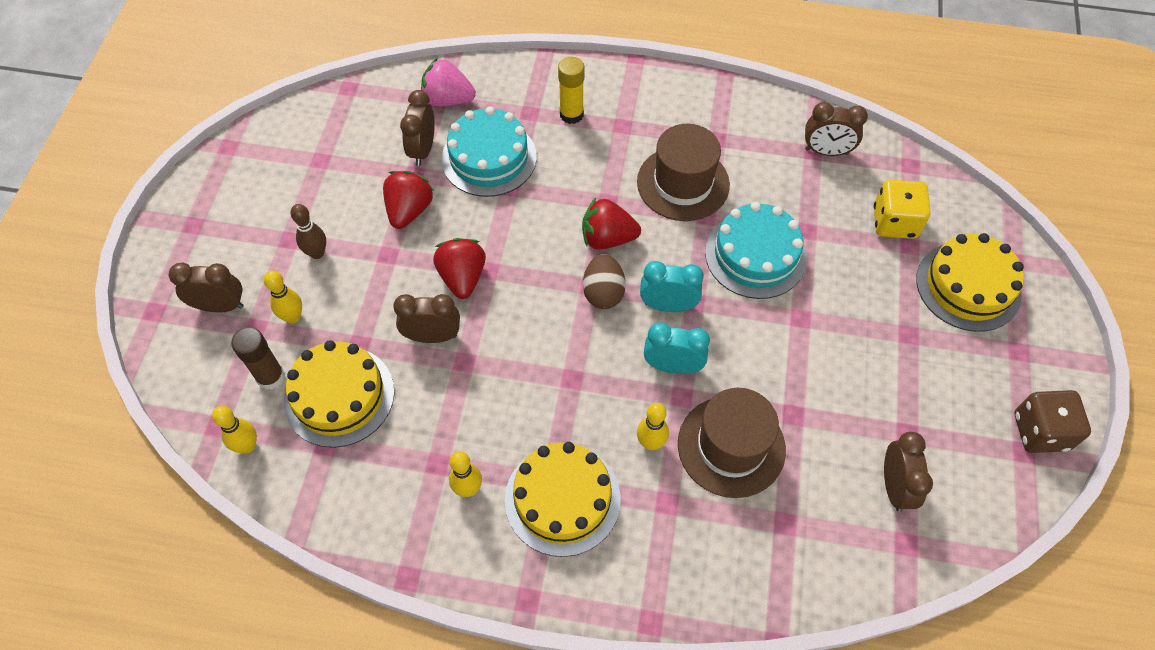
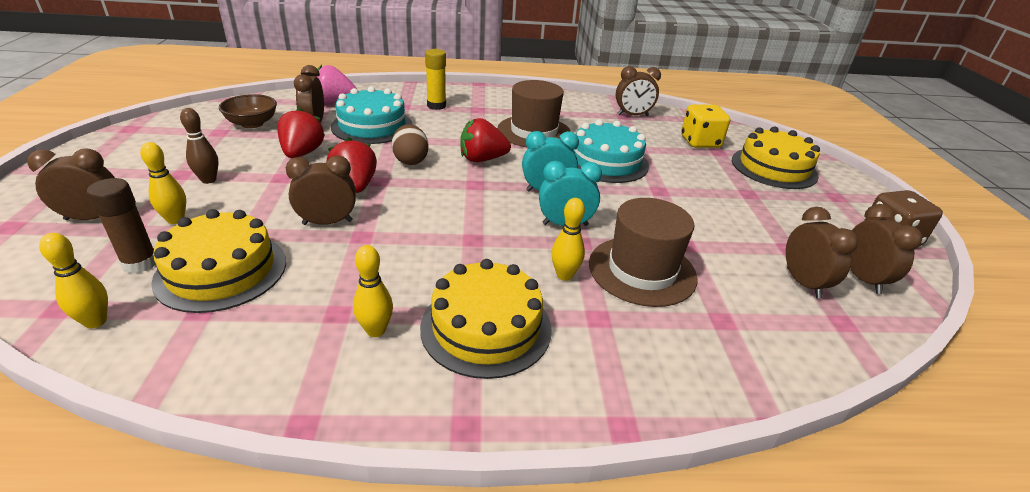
camera: 15 degrees left, 25 degrees down
brown egg [583,254,626,309] -> brown egg moved to [391,124,429,165]
none -> brown bowl [219,94,277,128]
none -> brown clock [850,204,923,294]

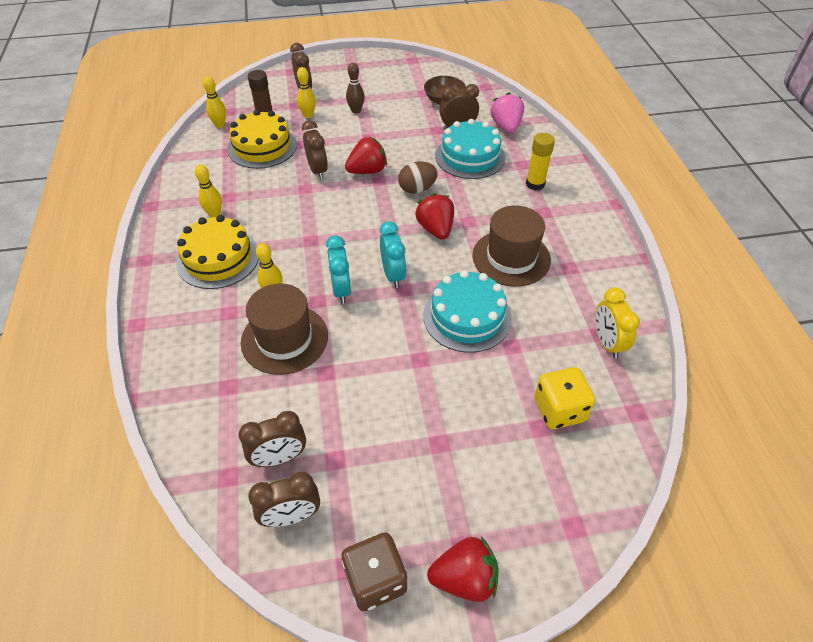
camera: 85 degrees right, 15 degrees up
red strawberry [277,107,325,158] -> red strawberry moved to [427,537,499,602]
brown clock [616,66,661,116] -> yellow clock [595,287,640,359]
yellow cake [732,127,820,189] -> none

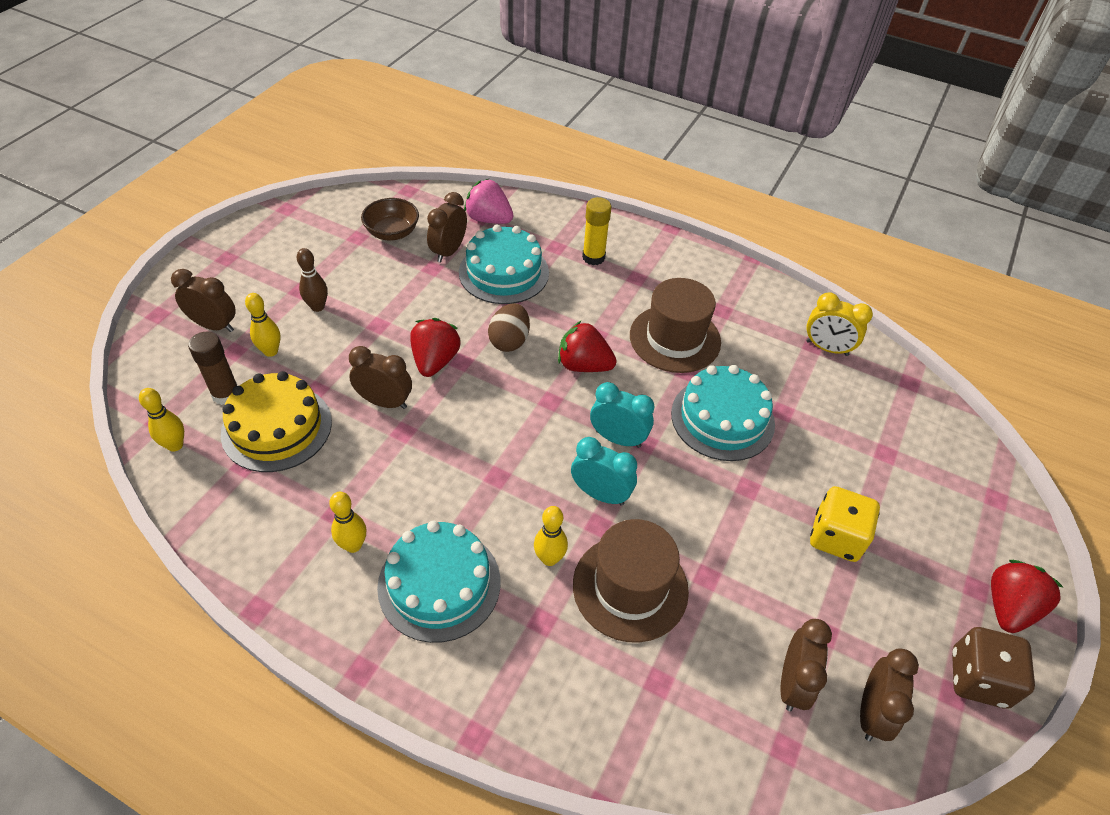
camera: 55 degrees left, 0 degrees up
yellow cake [176,215,259,289] -> turquoise cake [377,521,501,643]
yellow dice [534,367,595,429] -> yellow dice moved to [810,486,880,562]

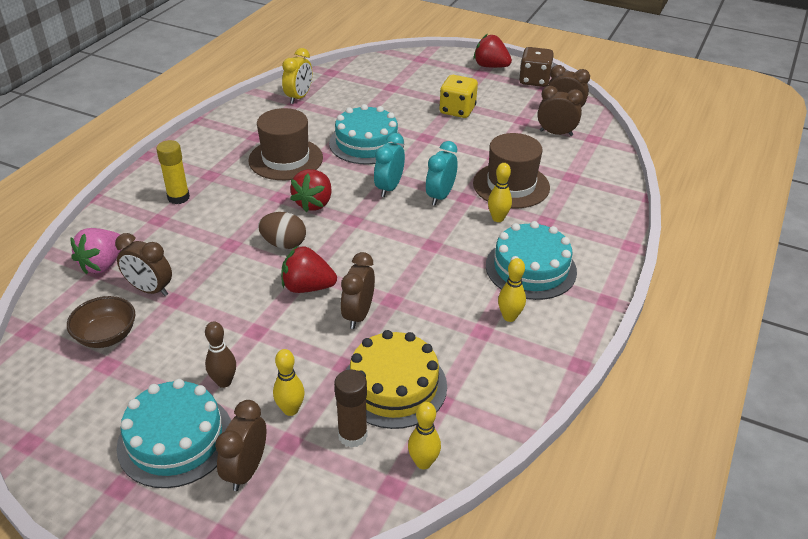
camera: 90 degrees left, 10 degrees down
turquoise cake [459,224,549,304] -> turquoise cake moved to [117,379,231,488]

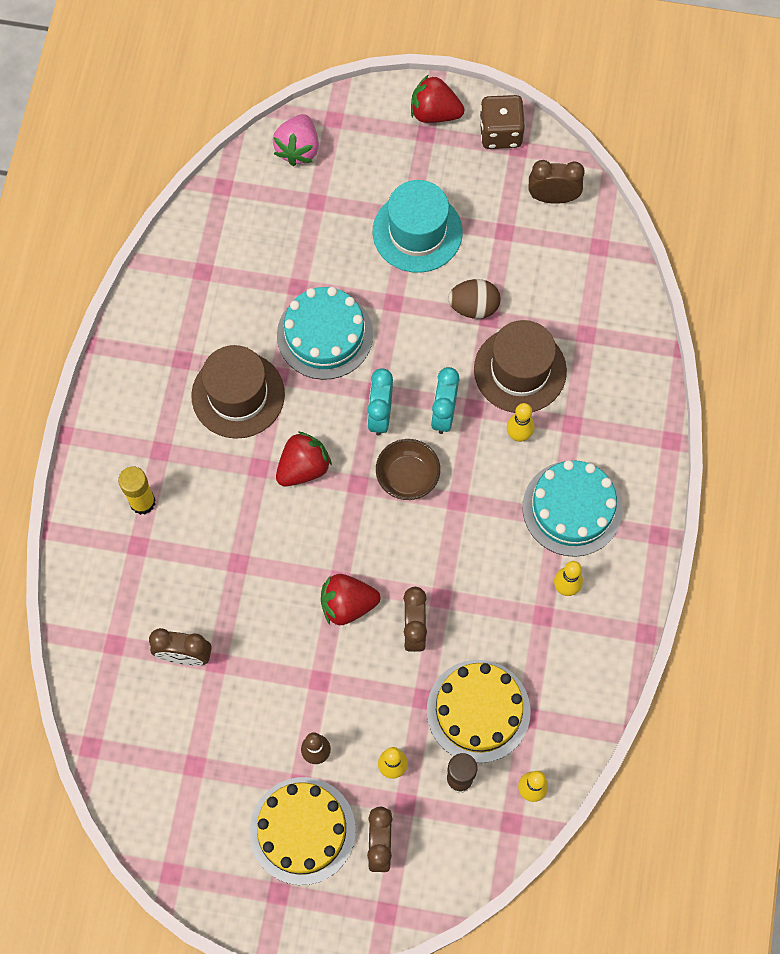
camera: 15 degrees left, 30 degrees up
brown bowl [67,296,135,348] -> brown bowl moved to [376,439,440,500]
pink strawberry [70,228,121,274] -> pink strawberry moved to [273,114,319,166]
turquoise cake [117,379,231,488] -> yellow cake [250,777,356,885]
brown egg [258,212,306,249] -> brown egg moved to [448,279,500,319]
yellow clock [282,48,312,104] -> none
red strawberry [290,169,332,212] -> red strawberry turned 135 degrees counterclockwise [276,431,332,486]
yellow dice [439,75,478,118] -> turquoise hat [373,180,463,273]
brown clock [537,86,583,136] -> none

